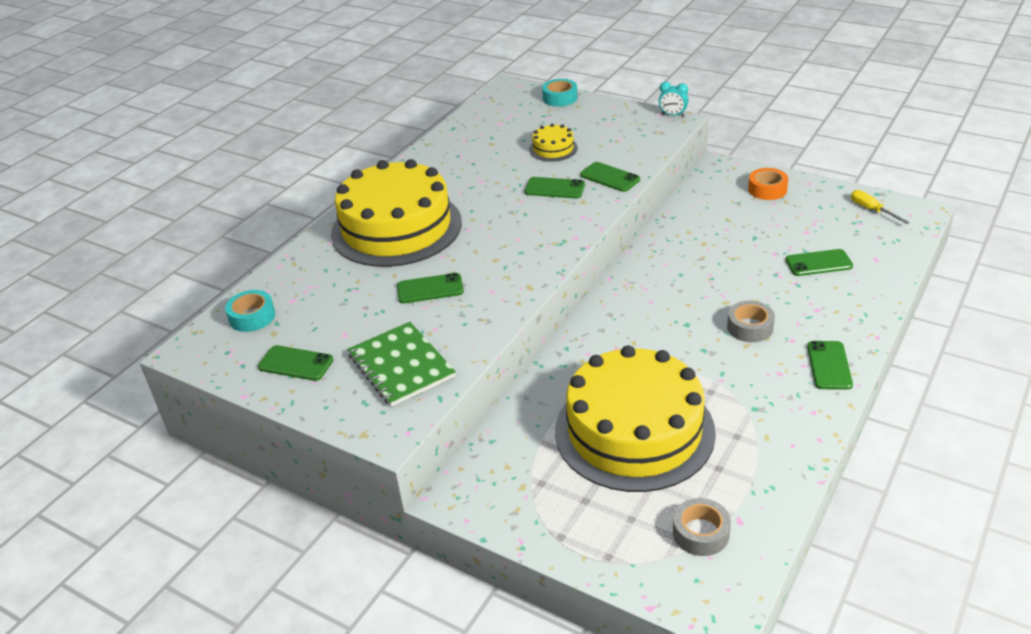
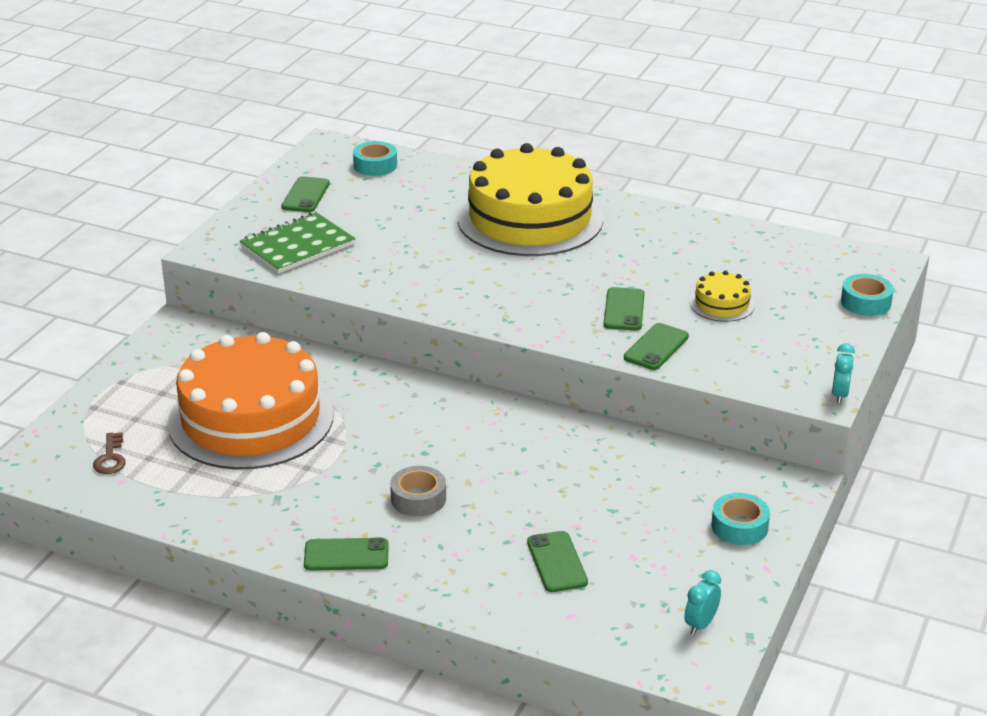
camera: 80 degrees right, 5 degrees down
green phone [397,273,464,304] -> none
yellow cake [555,345,716,492] -> orange cake [167,332,334,470]
grey tape [673,498,731,556] -> brown key [93,432,125,474]
orange tape [748,168,788,200] -> turquoise tape [711,493,770,545]
yellow screwdriver [851,190,910,224] -> turquoise clock [684,570,721,635]

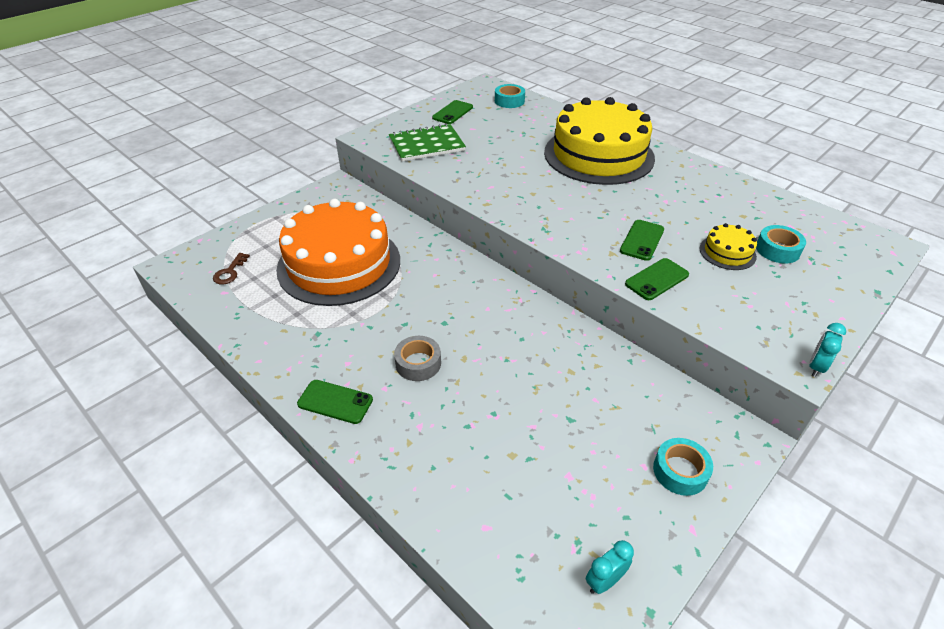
camera: 20 degrees right, 10 degrees up
green phone [527,531,588,592] -> none
turquoise tape [841,274,894,316] -> turquoise tape moved to [756,225,806,263]

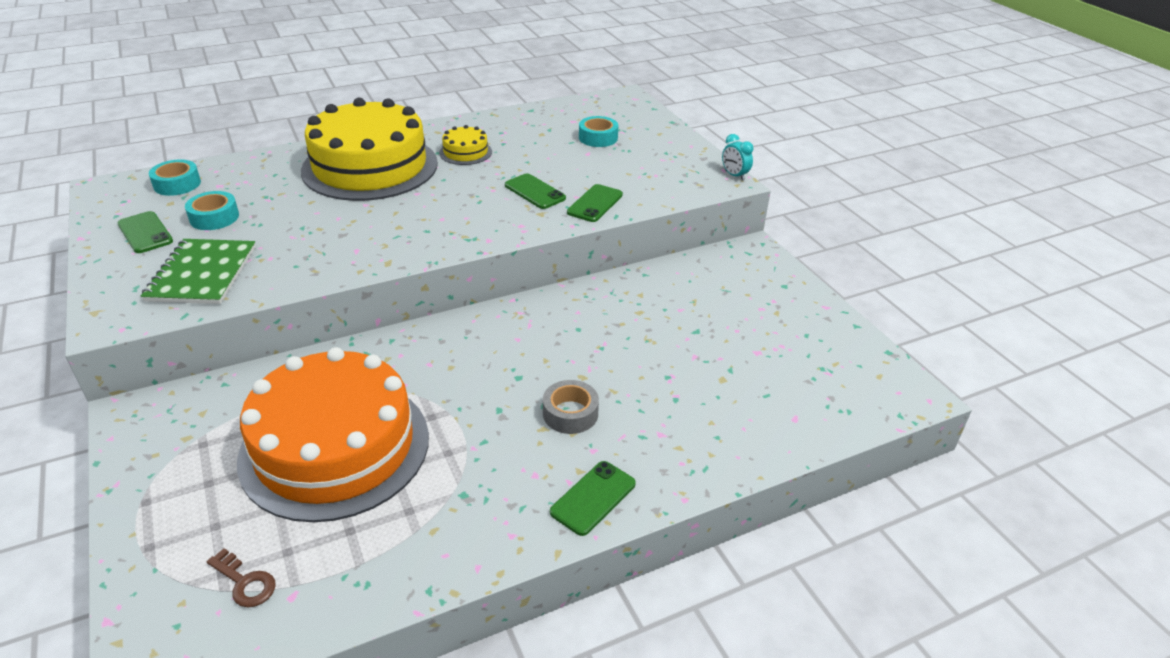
camera: 70 degrees left, 5 degrees down
turquoise clock [586,540,634,594] -> none
green phone [625,258,689,300] -> green phone turned 45 degrees clockwise [567,184,623,222]
turquoise tape [653,438,713,496] -> turquoise tape moved to [185,191,239,230]
yellow cake [700,223,757,270] -> yellow cake moved to [439,125,492,165]

